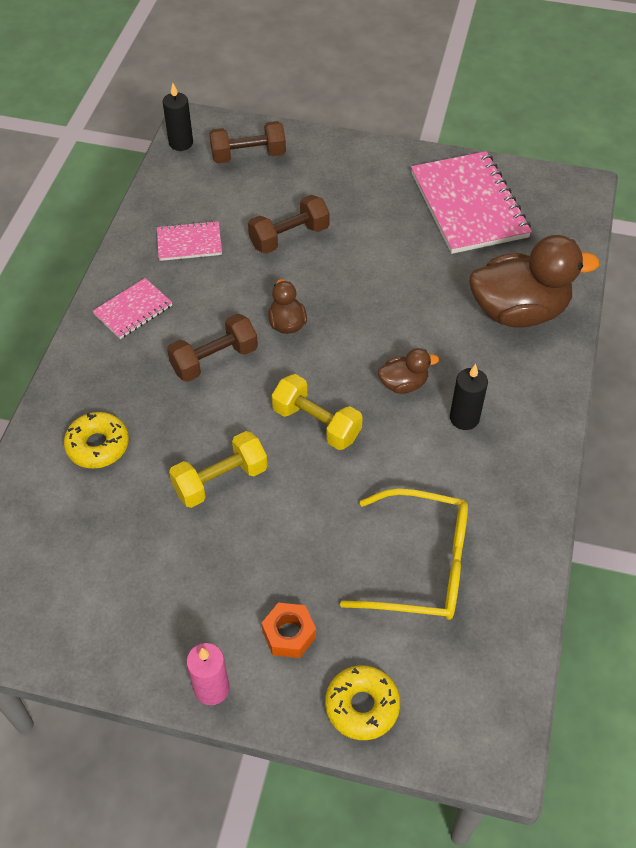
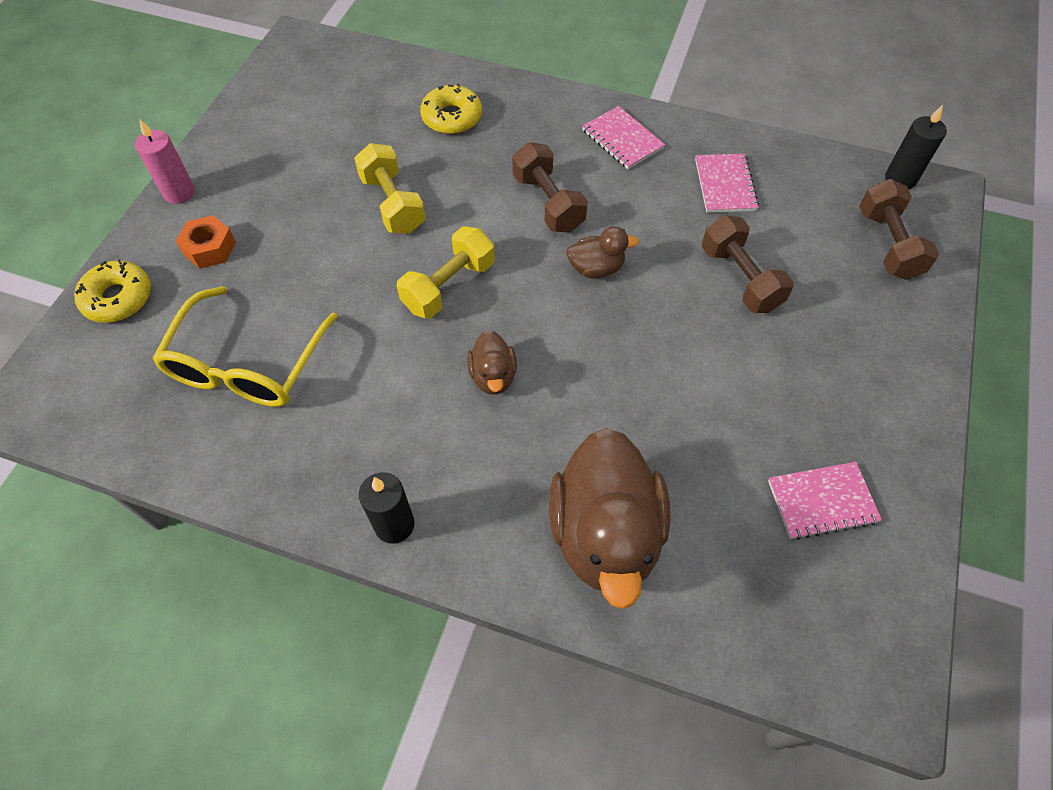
camera: 95 degrees right, 5 degrees up
pink notebook [411,151,532,254] -> pink notebook [768,462,882,540], size x0.51
black candle [450,364,488,430] -> black candle moved to [359,472,415,544]

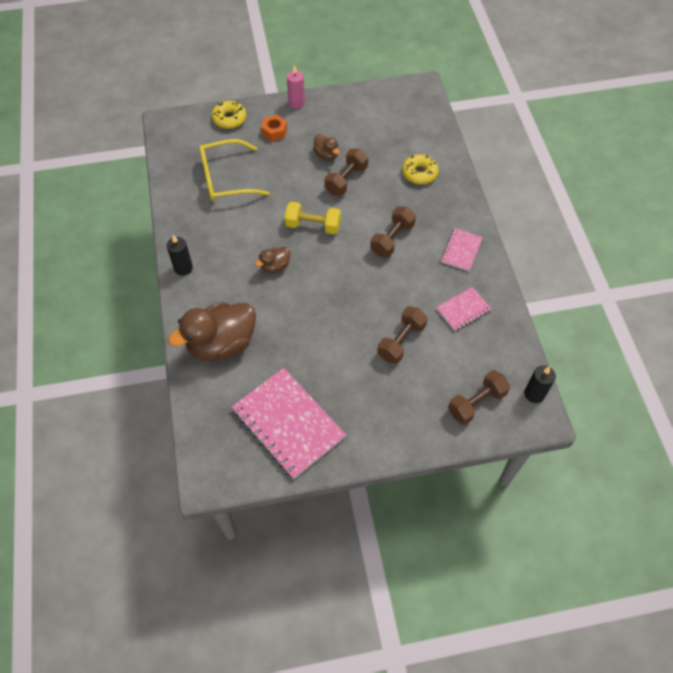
camera: 60 degrees right, 0 degrees up
yellow dumbbell [354,143,426,234] -> brown dumbbell [324,149,368,196]
brown duck [566,226,639,279] -> brown duck moved to [313,134,340,160]
pink notebook [768,462,882,540] -> pink notebook [232,368,346,479], size x1.98

